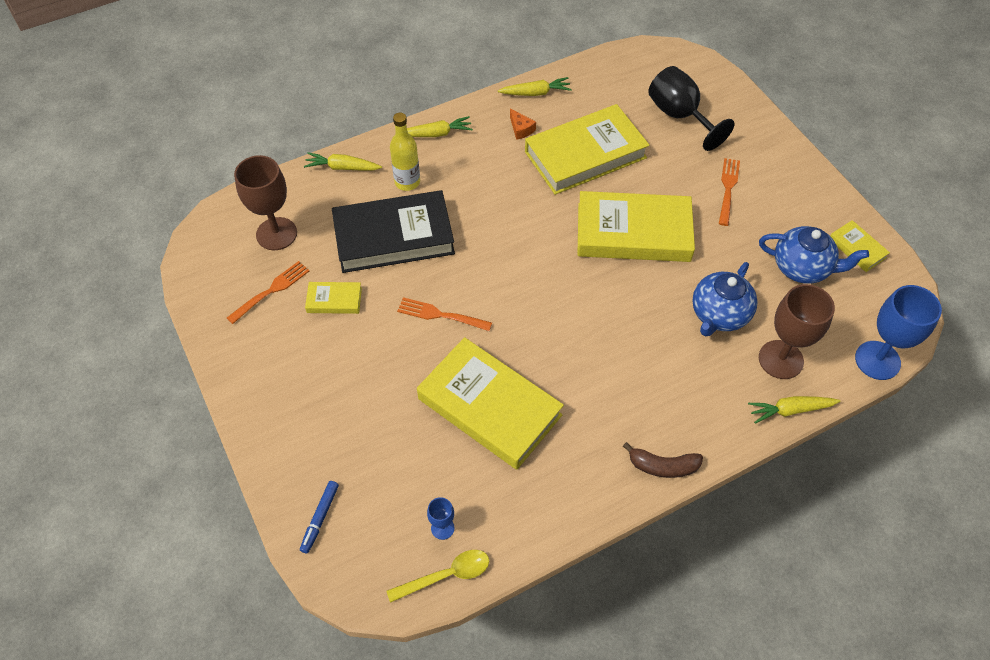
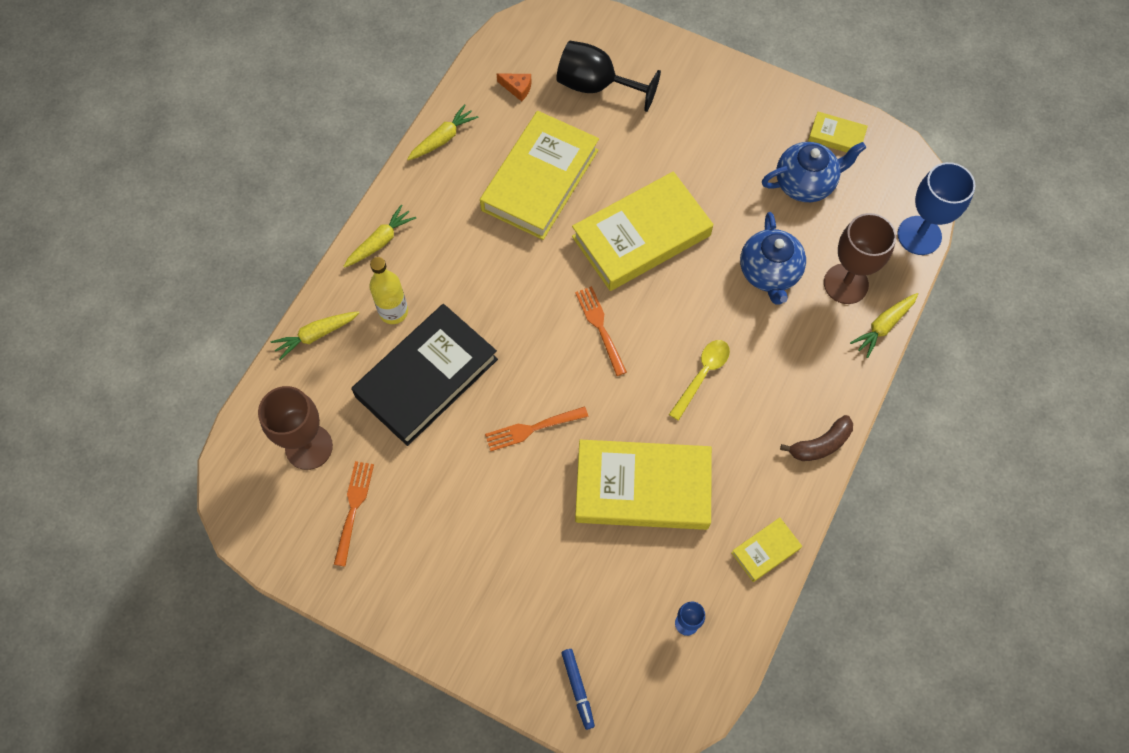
camera: 35 degrees left, 10 degrees up
yellow book [305,282,362,314] -> yellow book moved to [731,517,802,582]
yellow spoon [386,550,489,603] -> yellow spoon moved to [669,340,730,421]
orange cheese [510,109,536,140] -> orange cheese moved to [497,74,531,102]
orange fork [719,158,740,226] -> orange fork moved to [575,286,627,376]

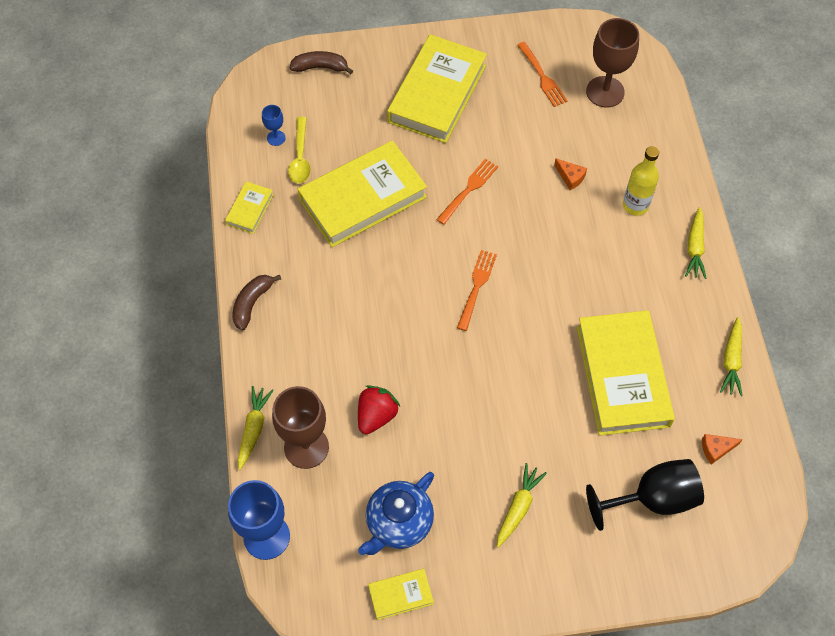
camera: 145 degrees right, 5 degrees down
yellow carrot [271,311,359,360] -> yellow carrot moved to [497,463,547,548]
black book [351,304,498,446] -> orange cheese [554,158,587,190]
blue marker [561,649,595,730] -> brown banana [290,51,353,74]
yellow book [572,171,714,291] -> yellow book moved to [387,34,487,143]
orange fork [575,286,627,376] -> orange fork turned 105 degrees counterclockwise [457,250,497,331]
yellow spoon [669,340,730,421] -> yellow spoon moved to [288,117,311,183]
blue teapot [740,212,806,305] -> red strawberry [358,385,400,434]

